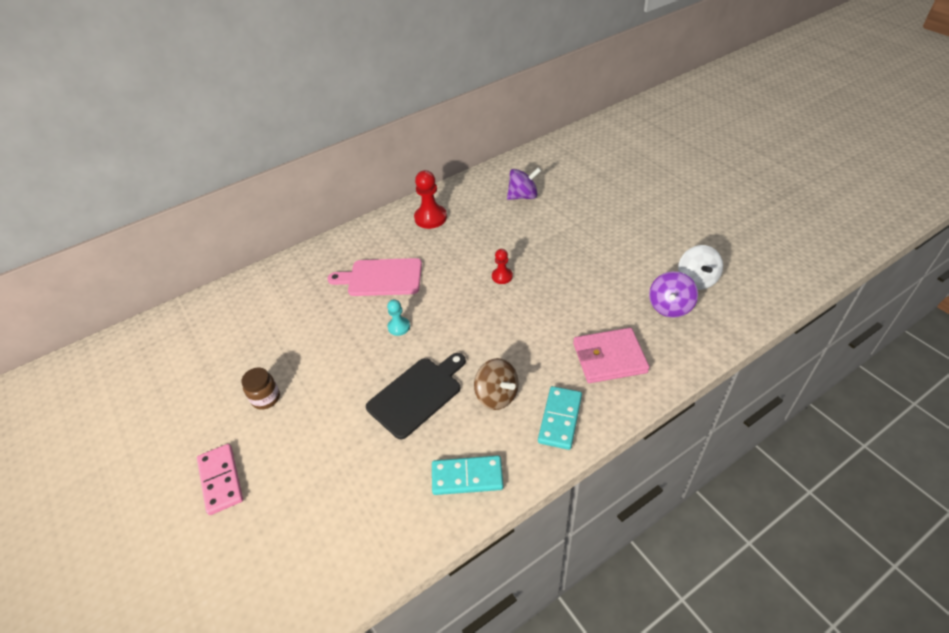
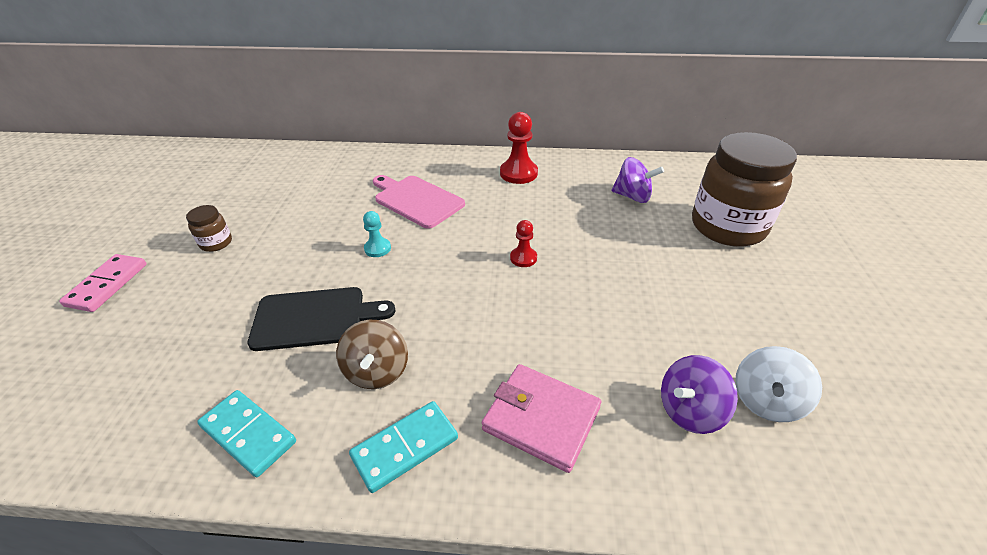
camera: 35 degrees right, 5 degrees down
none -> brown jar [692,132,797,247]

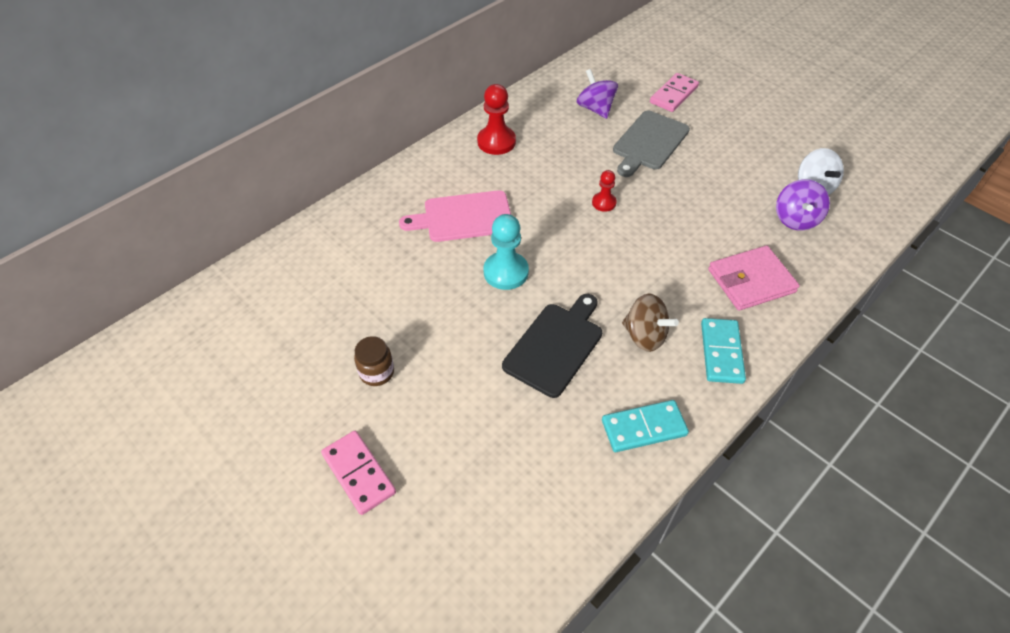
camera: 50 degrees left, 10 degrees up
turquoise pawn [363,211,391,257] -> turquoise pawn [484,214,529,290], size x1.73
purple spinning top [611,157,664,203] -> purple spinning top turned 90 degrees counterclockwise [577,69,618,119]
brown jar [692,132,797,247] -> pink domino [650,73,699,112]
none -> grey cutting board [613,111,690,177]

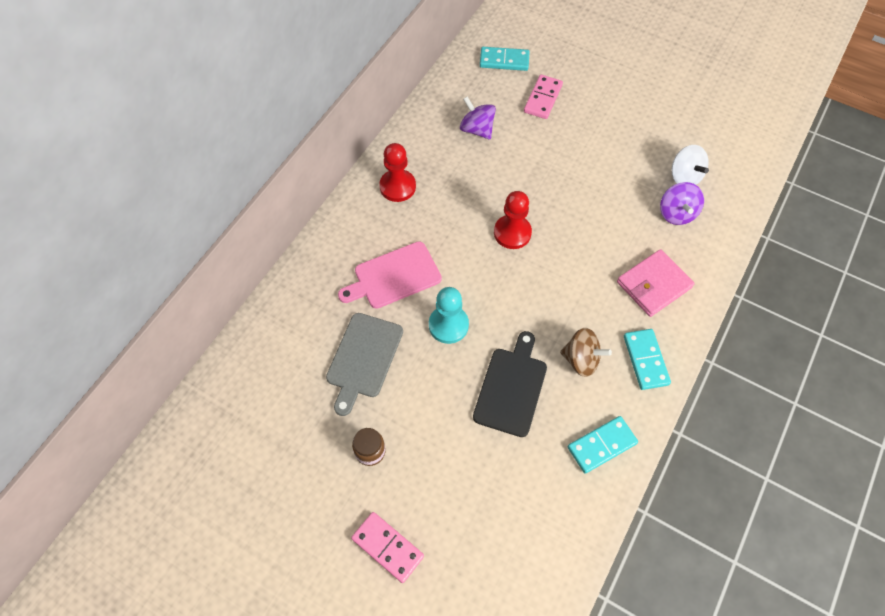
camera: 15 degrees left, 10 degrees up
red pawn [592,170,617,212] -> red pawn [494,191,532,249], size x1.73
grey cutting board [613,111,690,177] -> grey cutting board moved to [326,313,403,416]
none -> turquoise domino [480,47,530,71]

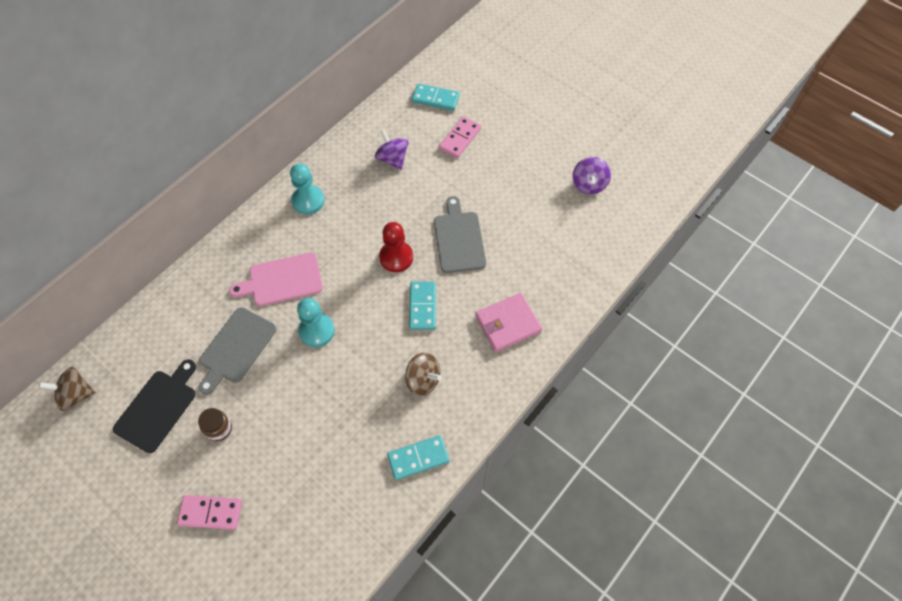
camera: 10 degrees right, 0 degrees up
pink domino [351,512,424,583] -> pink domino turned 45 degrees counterclockwise [177,495,242,530]
red pawn [379,143,416,202] -> turquoise pawn [290,163,325,215]
black cutting board [473,331,547,437] -> black cutting board moved to [113,359,196,453]
turquoise domino [624,329,671,390] -> turquoise domino moved to [409,282,436,330]
purple spinning top [660,182,704,225] -> purple spinning top moved to [572,157,611,194]
white spinning top [672,145,709,185] -> none
none -> brown spinning top [39,367,96,411]
none -> grey cutting board [434,196,486,273]

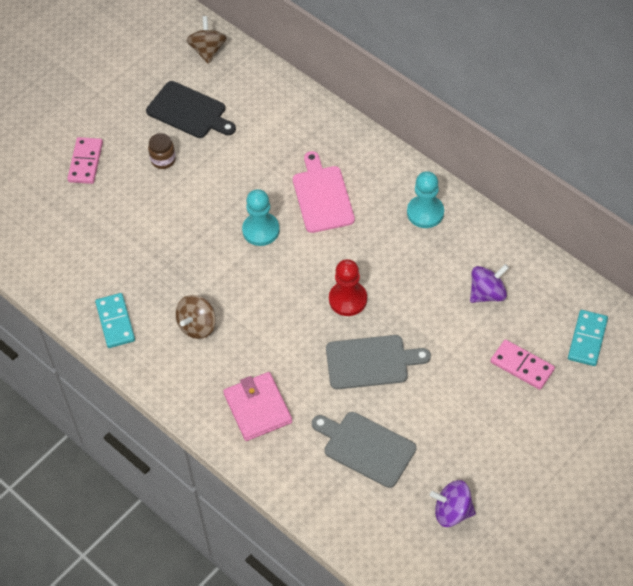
camera: 95 degrees right, 5 degrees down
grey cutting board [199,307,277,395] -> grey cutting board moved to [312,412,416,488]
turquoise domino [409,282,436,330] -> none

